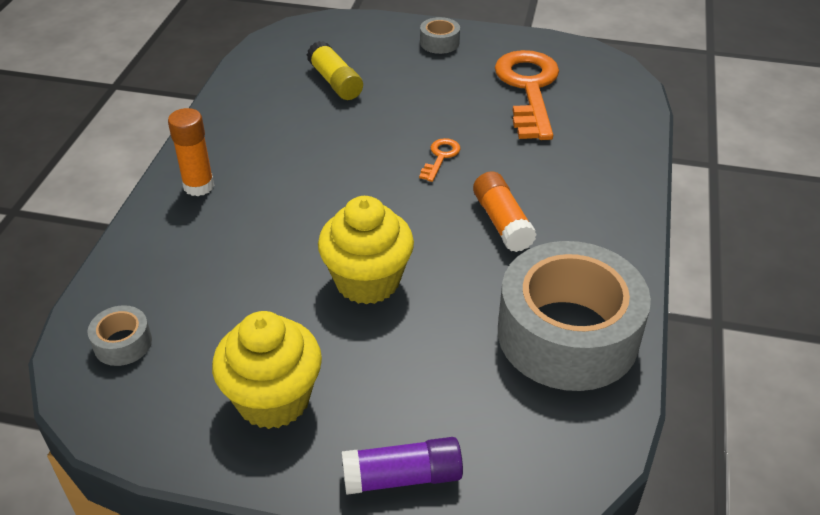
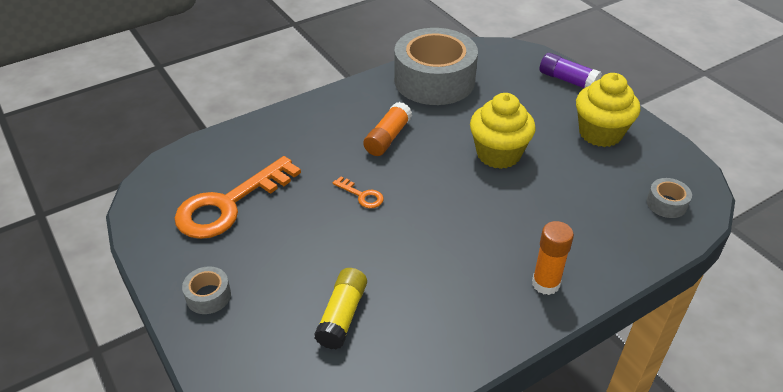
camera: 135 degrees left, 0 degrees up
orange key [419,138,461,182] -> orange key turned 120 degrees counterclockwise [333,176,384,208]

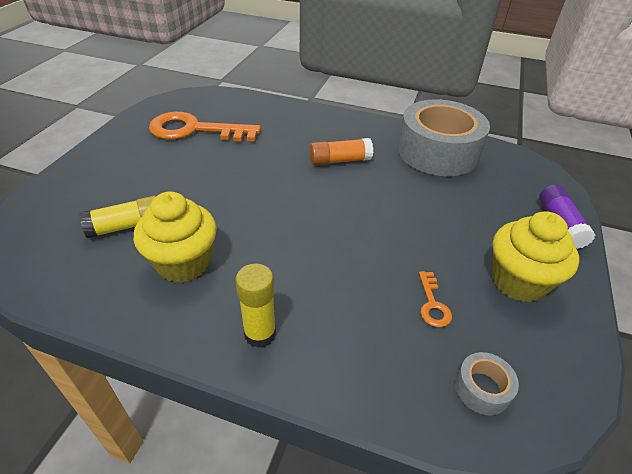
camera: 50 degrees right, 0 degrees up
grey tape [182,266,231,314] -> none
orange key [333,176,384,208] -> orange key moved to [419,271,452,327]
yellow cupcake [470,93,536,169] -> yellow cupcake moved to [134,192,217,283]
orange glue stick [532,221,574,295] -> yellow glue stick [235,264,276,348]

